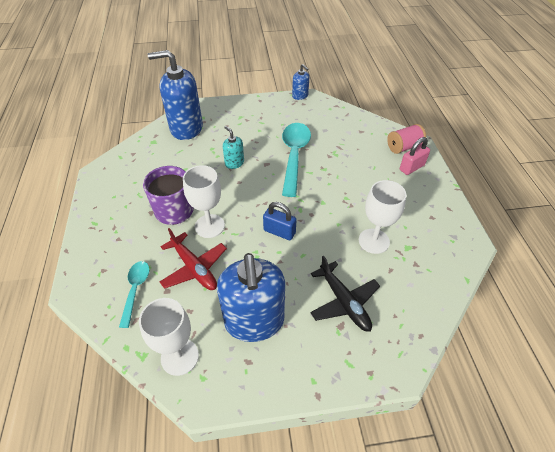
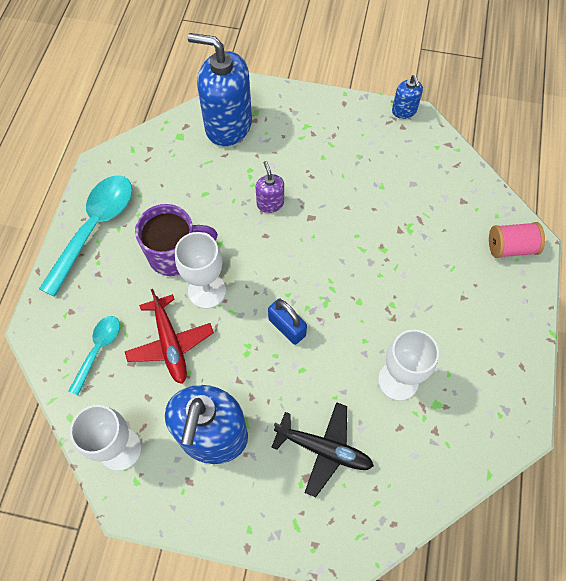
camera: 20 degrees right, 15 degrees up
turquoise soap dispenser [223,126,244,169] -> purple soap dispenser [256,161,284,213]
turquoise spoon [282,123,311,197] -> turquoise spoon moved to [39,175,132,297]
black plane [310,256,380,331] -> black plane turned 60 degrees counterclockwise [271,402,374,497]
pink padlock [400,137,430,175] -> none

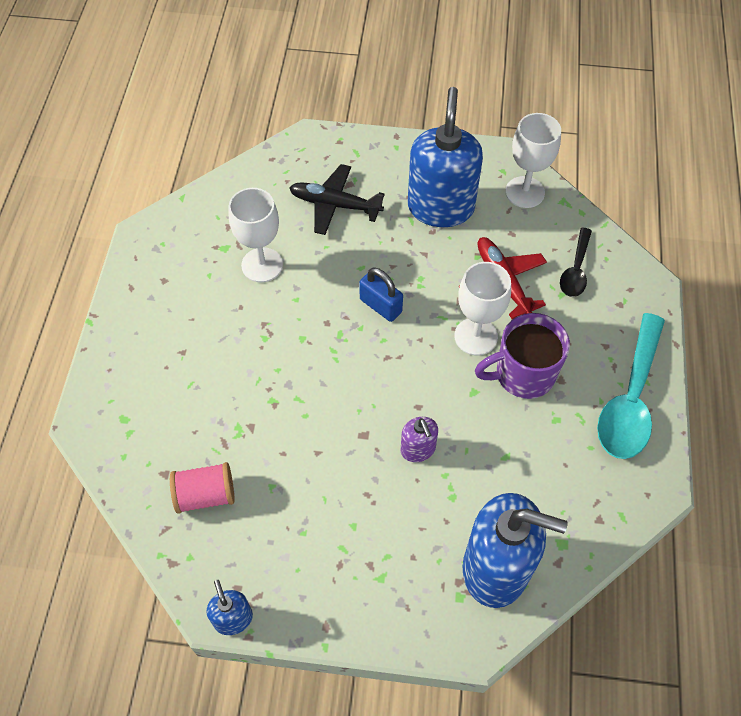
camera: 175 degrees right, 5 degrees down
turquoise spoon [68,316,120,395] -> black spoon [560,228,592,297]
pink spool [489,222,545,258] -> pink spool moved to [170,462,235,514]

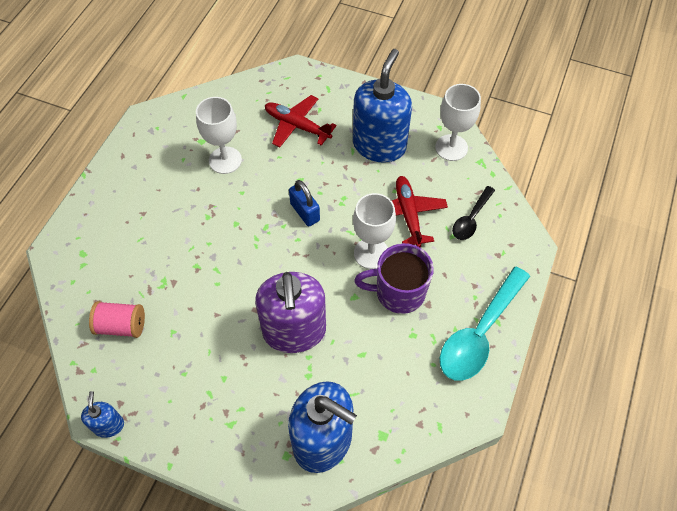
camera: 15 degrees right, 0 degrees up
black plane [289,164,385,235] -> red plane [265,95,337,147]
purple soap dispenser [401,417,438,462] -> purple soap dispenser [255,272,326,353], size x2.15

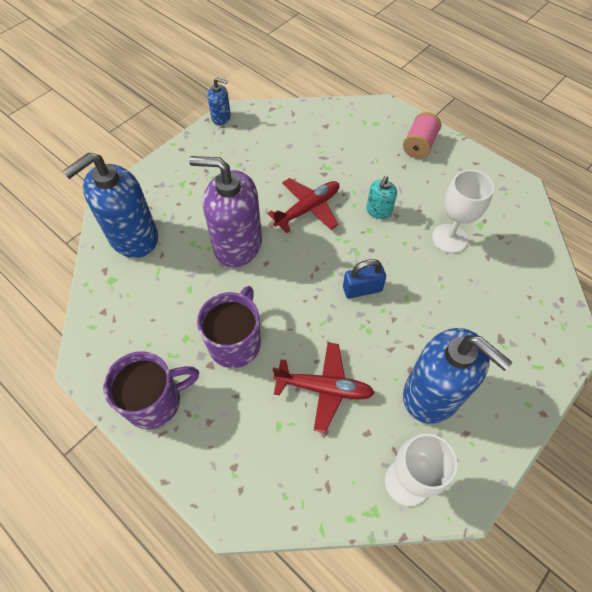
camera: 110 degrees right, 0 degrees up
pink spool [89,301,145,338] -> pink spool moved to [403,112,441,159]
red plane [265,95,337,147] -> red plane moved to [267,178,339,233]
white goblet [353,193,396,269] -> none
turquoise spoon [440,267,530,381] -> purple mug [103,351,199,429]
black spoon [452,186,495,240] -> none
none -> turquoise soap dispenser [366,176,397,219]

